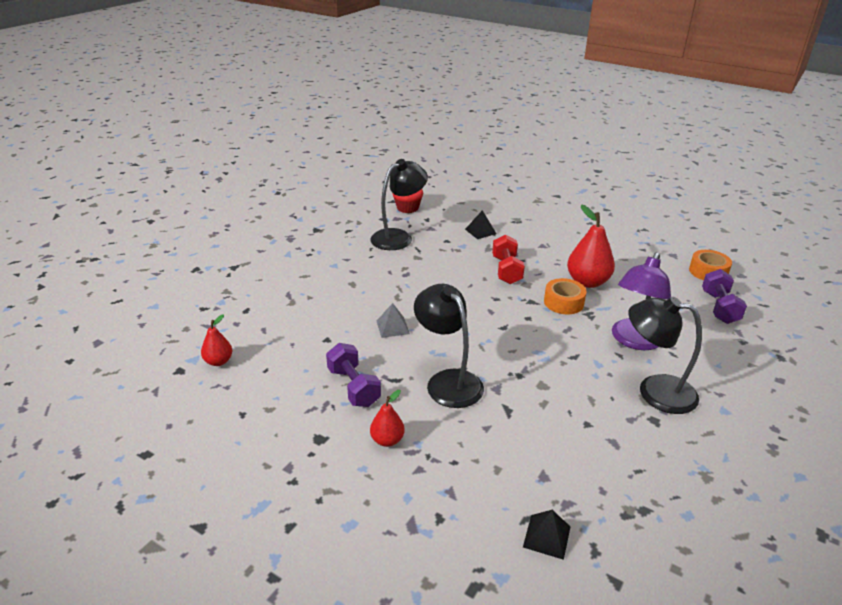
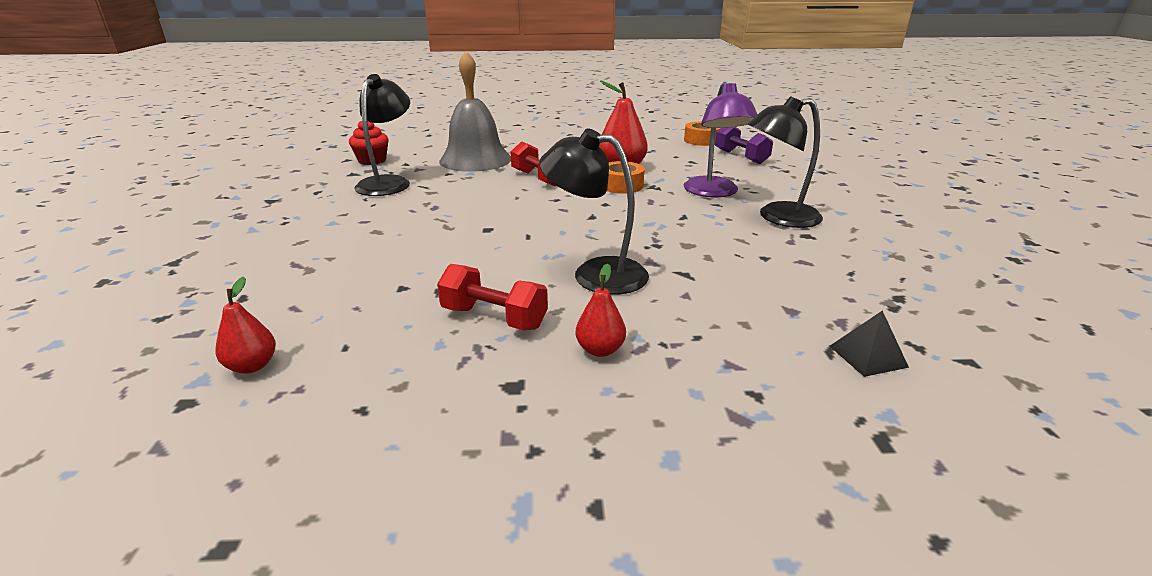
camera: 35 degrees left, 5 degrees down
purple dumbbell [326,343,381,407] -> red dumbbell [437,264,548,330]
grey pyramid [377,303,410,338] -> none
black pyramid [465,210,497,239] -> grey bell [439,51,511,172]

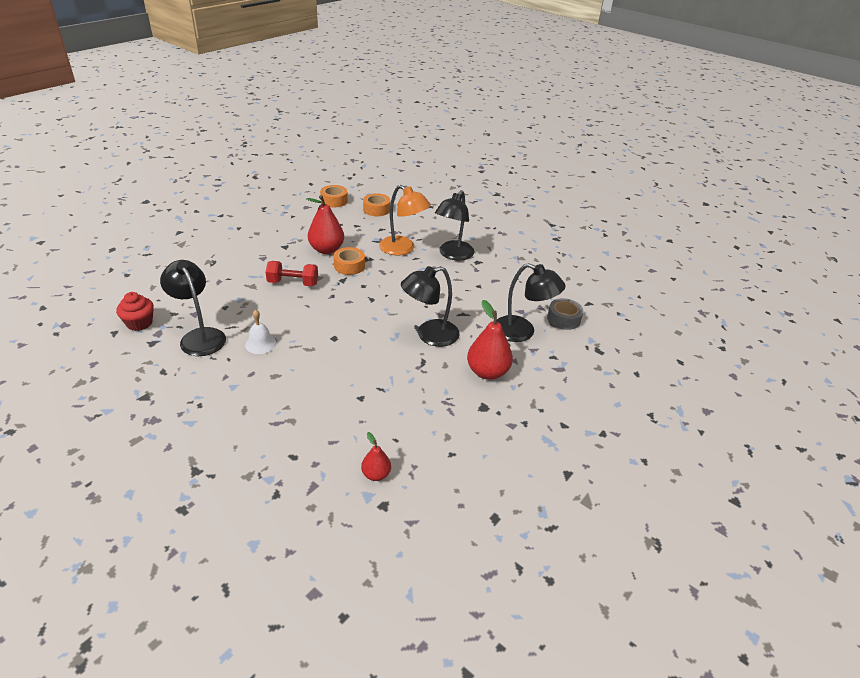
camera: 50 degrees left, 10 degrees up
red dumbbell [437,264,548,330] -> none
grey bell [439,51,511,172] -> none
red pear [575,264,626,357] -> red pear [467,300,513,380], size x1.81
purple lamp [684,82,758,197] -> orange lamp [379,185,431,256]
purple dumbbell [715,127,773,164] -> orange tape [363,193,390,216]
black pyramid [830,310,909,377] -> grey tape [547,298,583,330]
none -> white bell [245,309,276,354]
none -> black lamp [497,263,566,342]

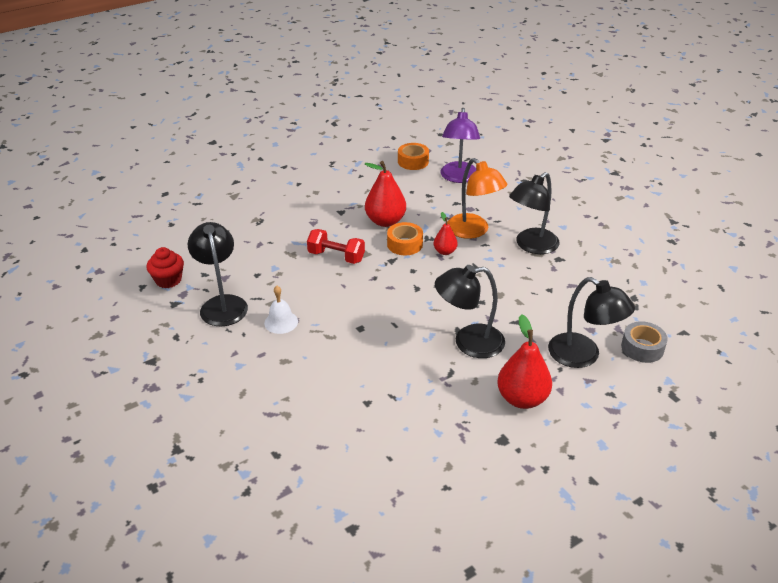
camera: 20 degrees right, 0 degrees up
red pear [361,432,391,481] -> red pear moved to [433,212,458,255]
orange tape [363,193,390,216] -> purple lamp [440,108,480,183]

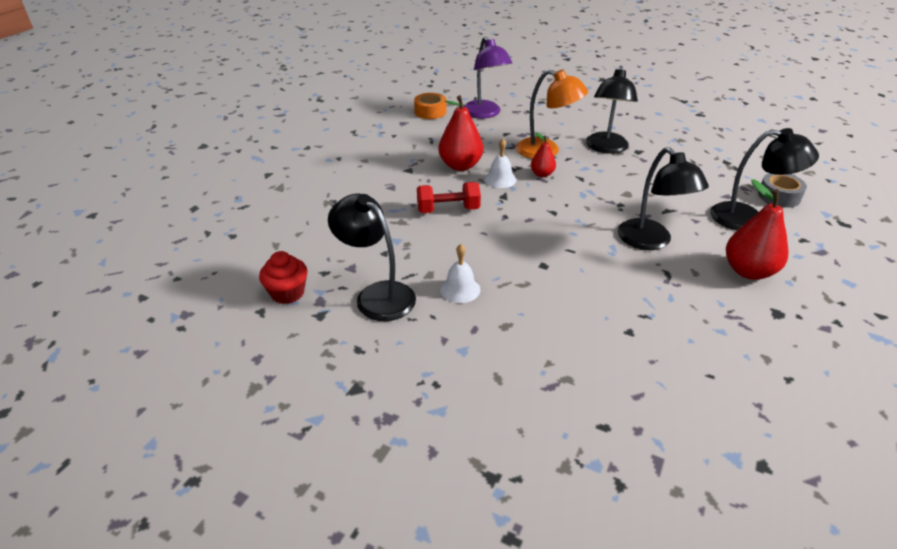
camera: 30 degrees left, 0 degrees up
orange tape [387,222,423,255] -> white bell [484,139,516,188]
black lamp [435,265,505,358] -> black lamp turned 75 degrees counterclockwise [618,147,709,250]

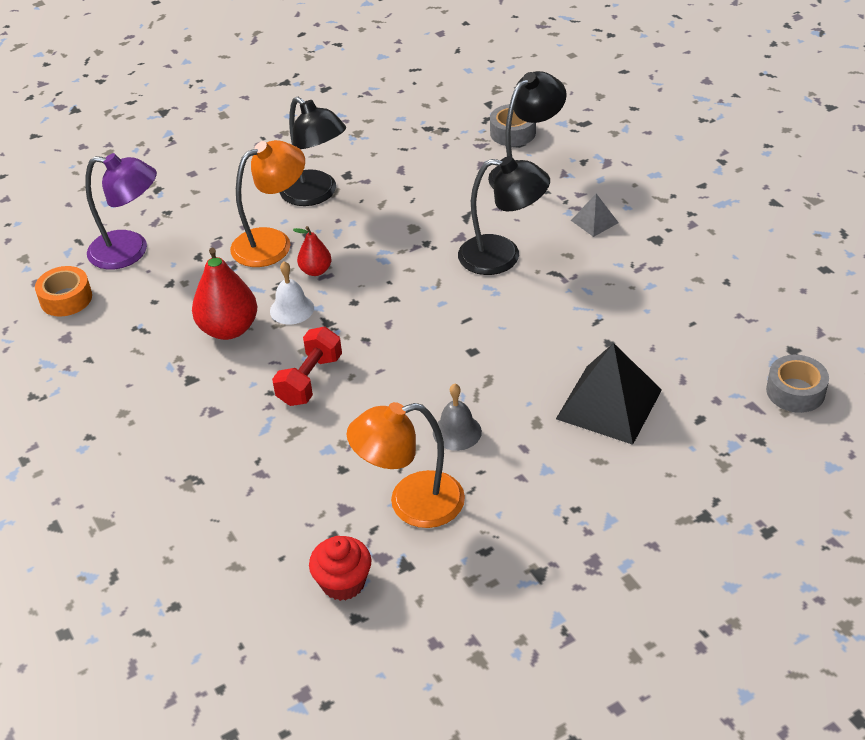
camera: 55 degrees left, 5 degrees up
black lamp [328,194,416,321] -> orange lamp [347,402,465,528]
white bell [440,244,480,303] -> grey bell [433,384,482,451]
red pear [726,179,788,280] -> grey pyramid [571,194,619,237]
none -> black pyramid [556,343,662,445]
none -> grey tape [766,355,829,413]

